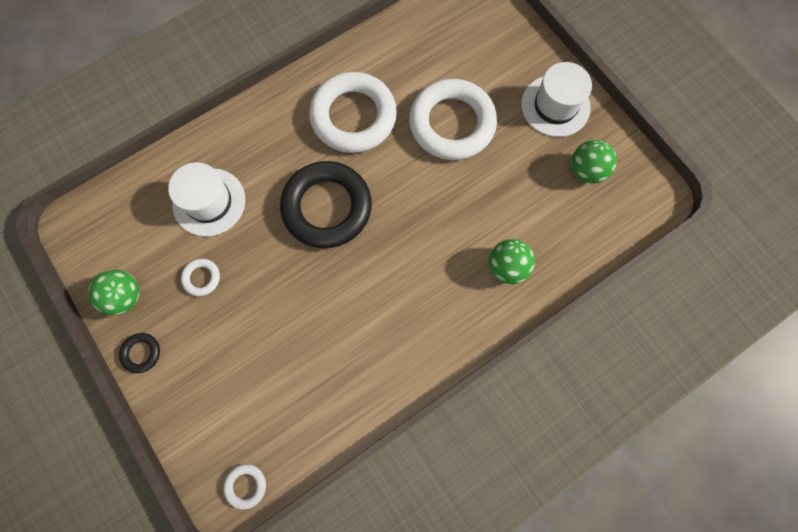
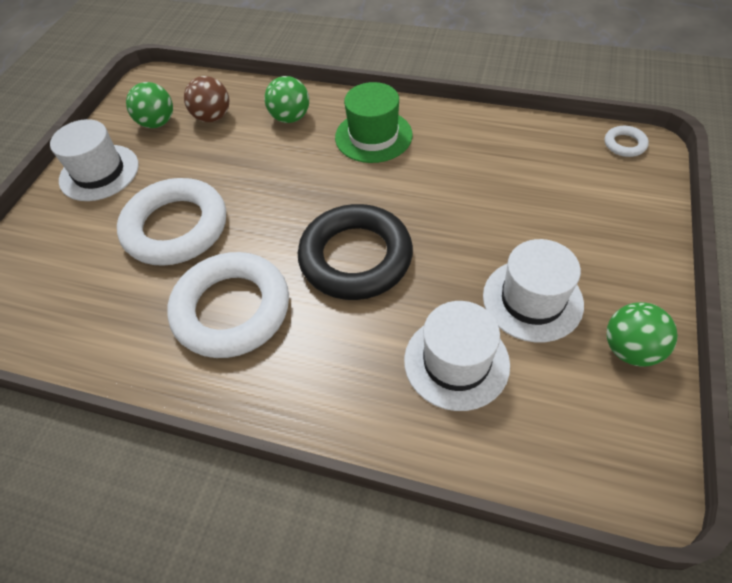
camera: 125 degrees left, 20 degrees down
black ring [119,333,160,373] -> none
white ring [181,259,220,296] -> white hat [483,239,584,342]
none -> brown ball [184,76,229,122]
none -> green hat [335,82,413,163]

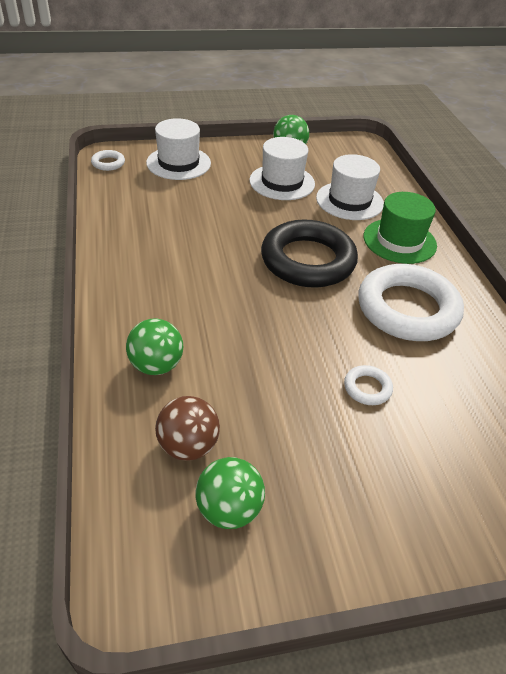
camera: 125 degrees left, 10 degrees down
white hat [50,119,139,201] -> white hat moved to [146,118,211,180]
white ring [117,178,226,266] -> white ring [344,365,393,405], size x0.41
green hat [335,82,413,163] -> green hat moved to [364,192,437,264]

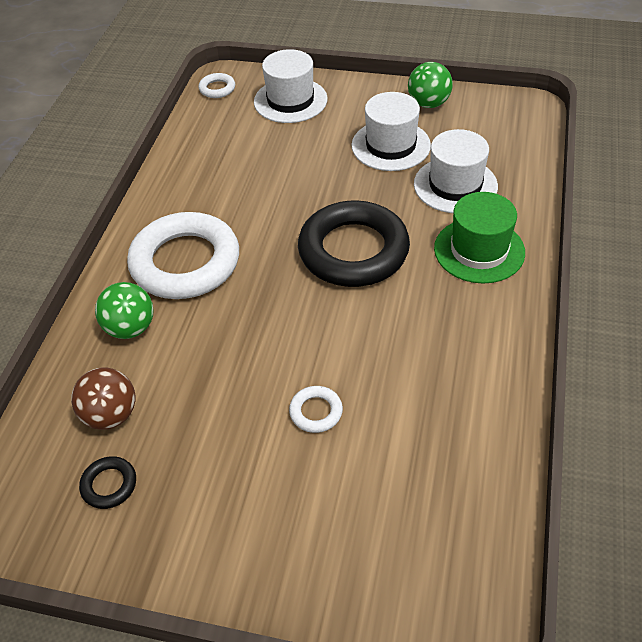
camera: 30 degrees right, 5 degrees up
green ball [195,457,265,529] -> black ring [79,456,136,509]
white ring [358,264,464,341] -> white ring moved to [127,212,239,299]

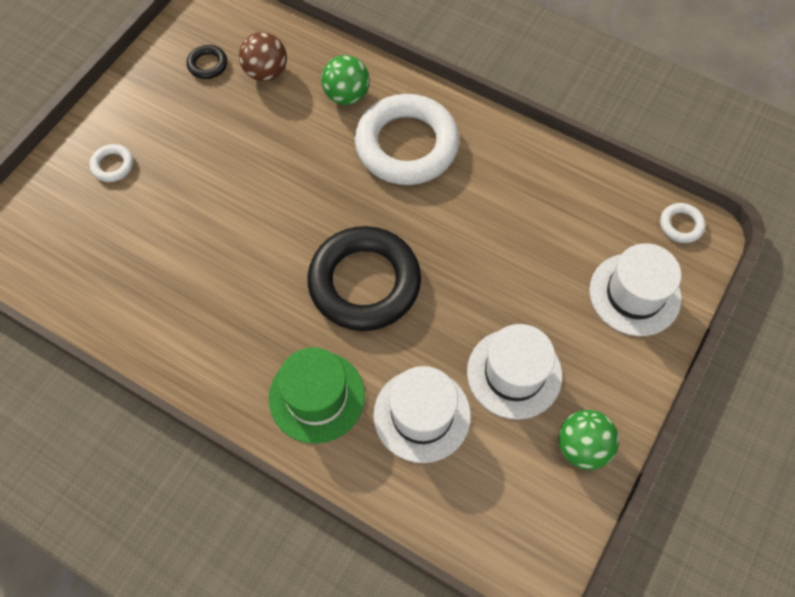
camera: 105 degrees right, 15 degrees up
white ring [289,386,343,433] -> white ring moved to [90,144,133,182]

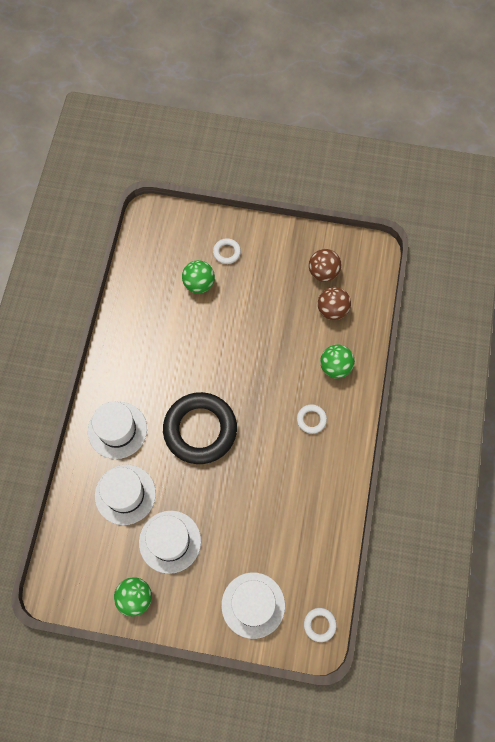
camera: 70 degrees right, 5 degrees up
black ring [187,45,227,79] -> brown ball [309,249,341,282]
green hat [269,347,365,444] -> white hat [88,401,147,459]
white ring [355,94,460,185] -> white ring [297,404,327,434], size x0.41
none -> green ball [182,260,215,294]

